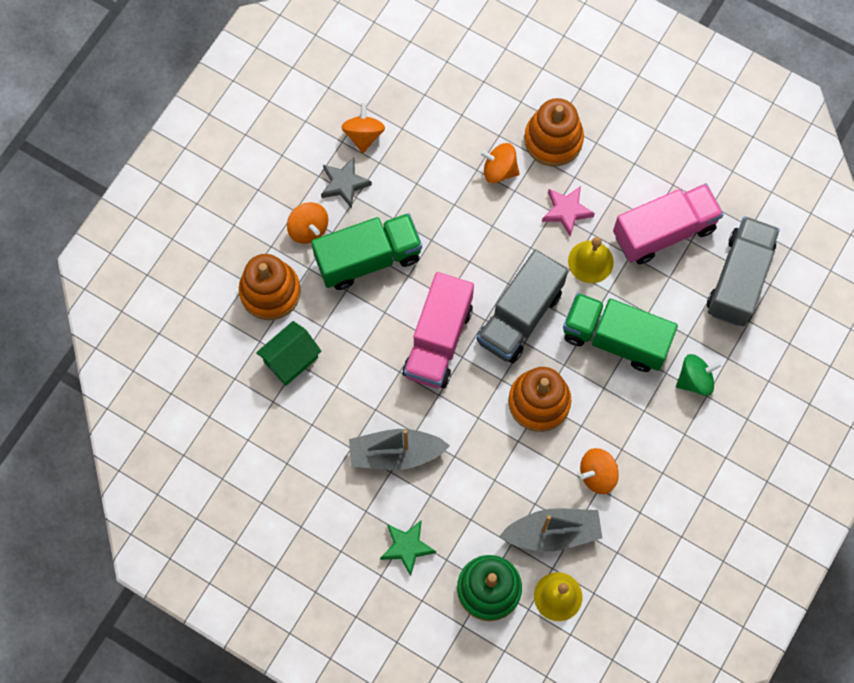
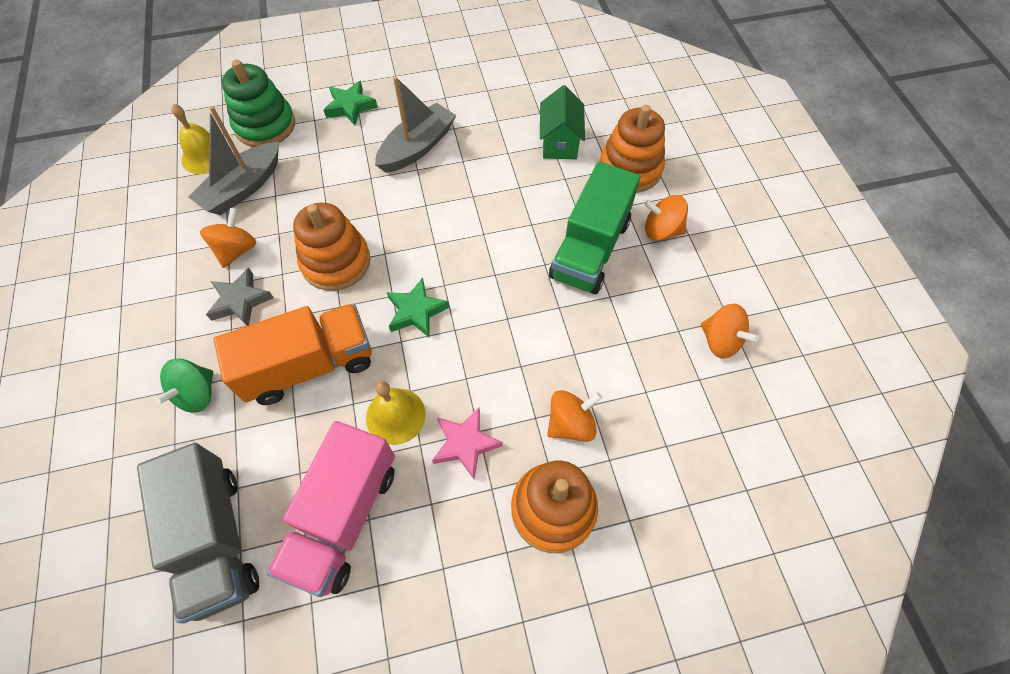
camera: 135 degrees right, 10 degrees down
grey star [321,157,372,209] -> grey star moved to [206,268,274,326]
pink truck [403,272,474,388] -> none
grey truck [476,250,568,363] -> green star [387,278,450,338]
green truck [563,293,678,372] -> orange truck [214,304,372,405]

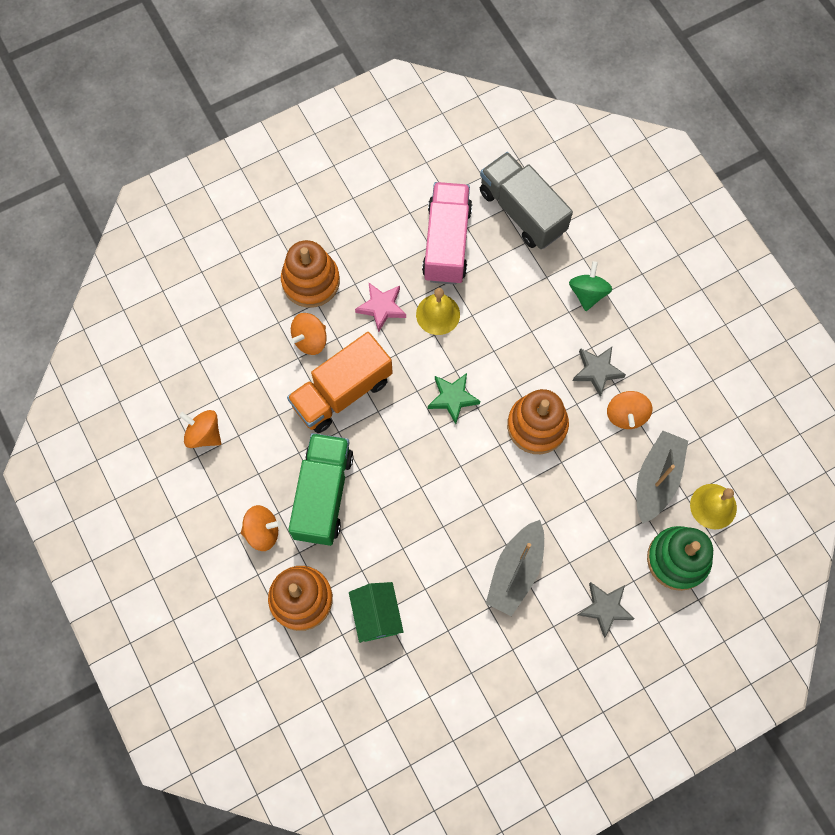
camera: 165 degrees right, 10 degrees up
orange truck [214,304,372,405] -> orange truck moved to [287,332,393,433]
green star [324,81,378,125] -> grey star [578,582,634,638]

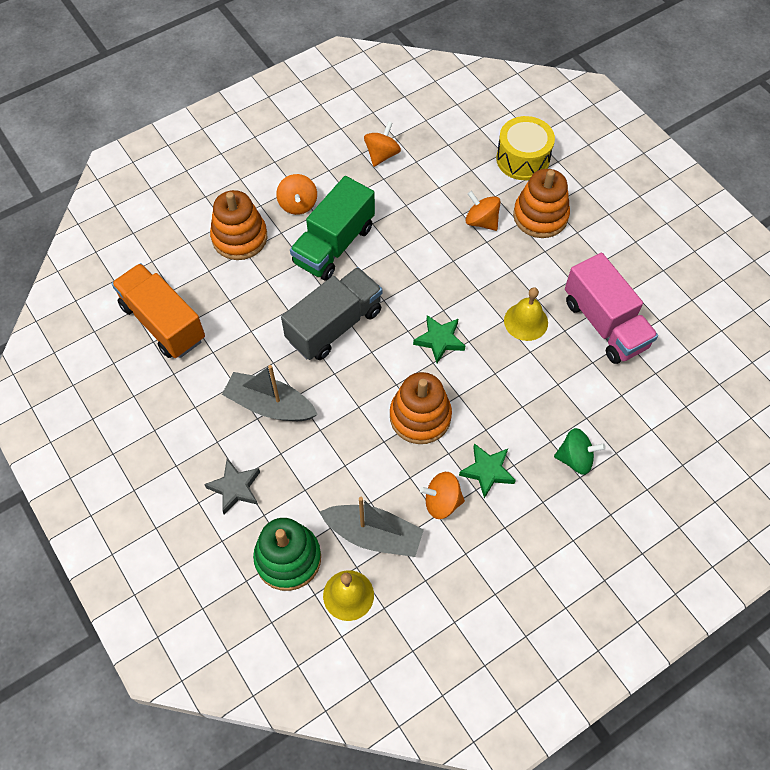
camera: 85 degrees right, 10 degrees down
orange truck [287,332,393,433] -> orange truck moved to [111,263,205,358]
green truck [288,433,354,546] -> green truck turned 120 degrees clockwise [290,176,375,281]
green house [349,582,404,643] -> none
pink star [355,283,406,332] -> none
pink truck [422,182,472,284] -> pink truck turned 60 degrees clockwise [565,253,658,364]
grey truck [480,152,573,249] -> grey truck moved to [281,267,382,360]
grey star [572,347,626,397] -> green star [459,443,516,498]
none -> yellow drum [496,116,555,180]

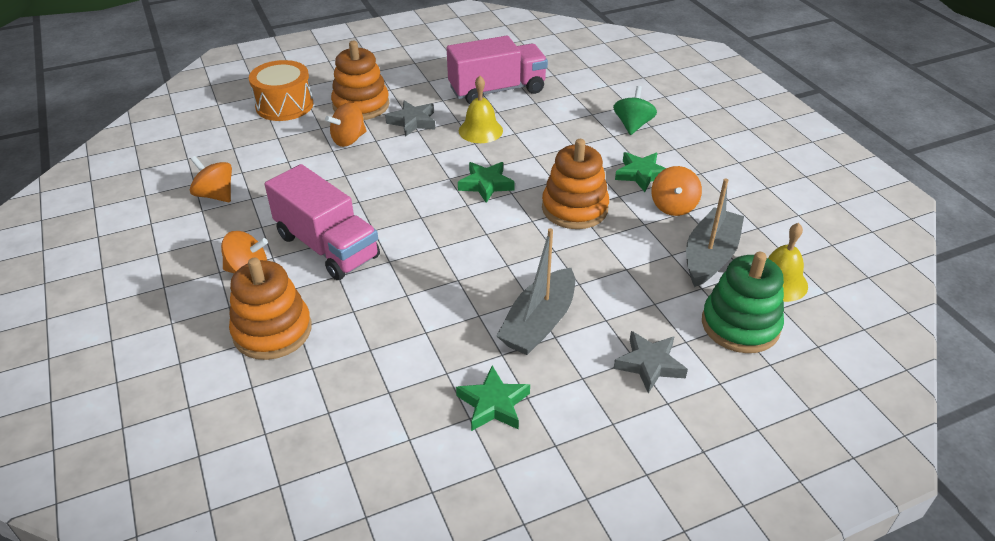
camera: 80 degrees left, 20 degrees down
orange truck [111,263,205,358] -> none
grey truck [281,267,382,360] -> none
green truck [290,176,375,281] -> pink truck [265,164,380,280]
yellow drum [496,116,555,180] -> orange drum [249,60,313,121]
none -> grey star [385,100,435,137]
none -> green star [456,366,530,431]

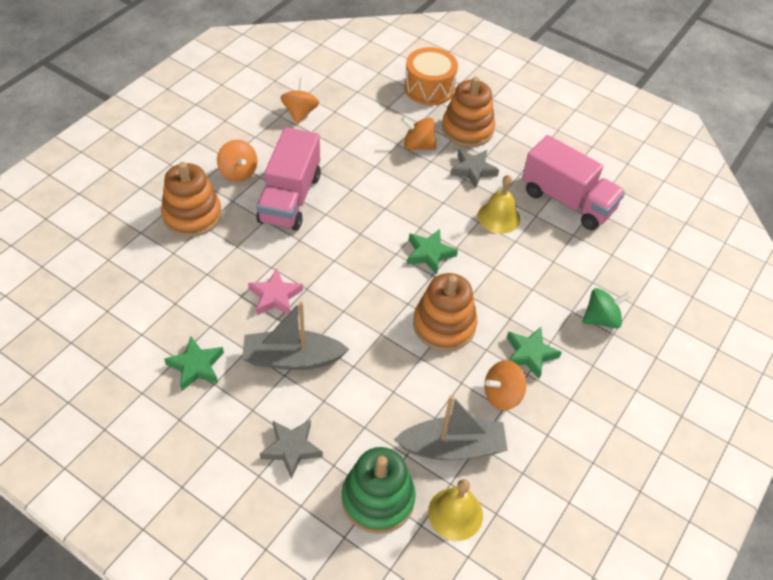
camera: 55 degrees right, 10 degrees up
none -> pink star [248,268,303,315]

